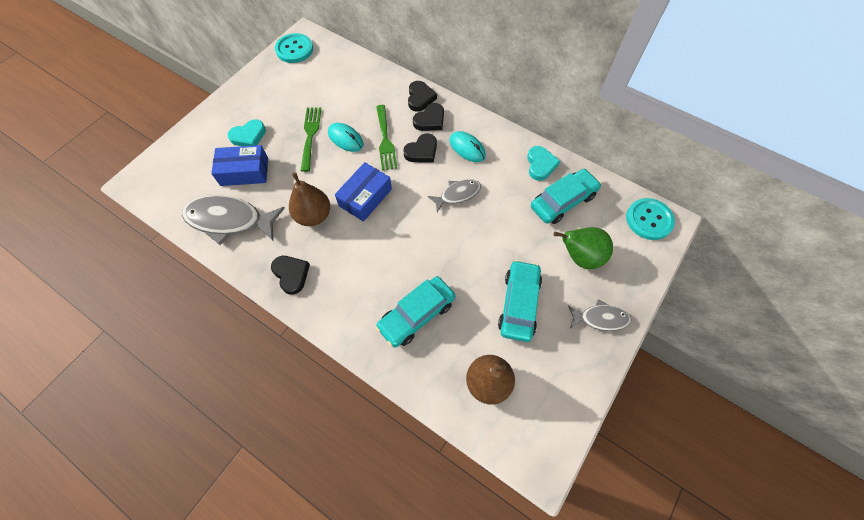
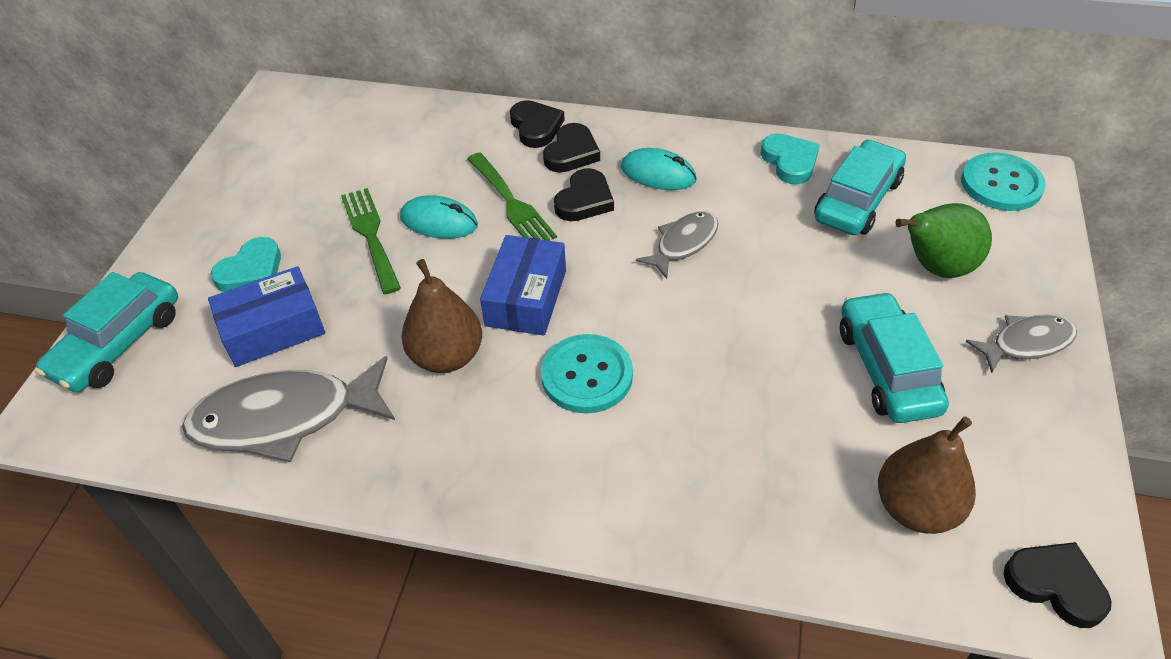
camera: 20 degrees left, 15 degrees down
black heart [271,256,310,295] -> black heart moved to [1004,542,1112,628]
turquoise button [275,33,313,63] -> turquoise button moved to [541,334,633,414]
turquoise car [376,276,456,347] -> turquoise car moved to [35,272,178,392]

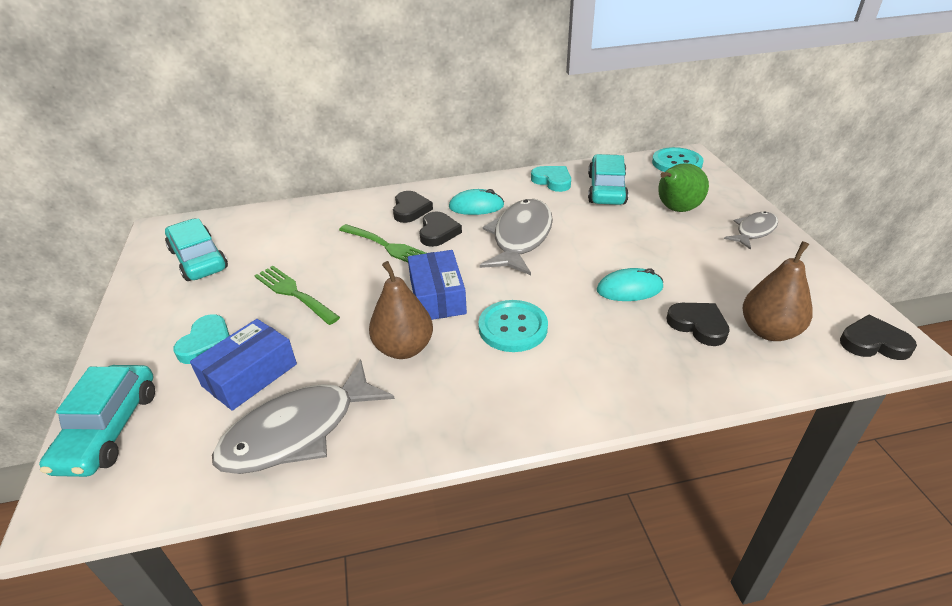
camera: 25 degrees left, 10 degrees down
turquoise mouse [400,195,478,239] -> turquoise mouse moved to [597,268,663,301]
black heart [510,100,565,148] -> black heart moved to [667,303,730,346]
grey fish [636,211,718,279] -> grey fish [480,199,553,275], size x1.77
turquoise car [840,291,949,423] -> turquoise car moved to [165,218,228,281]

